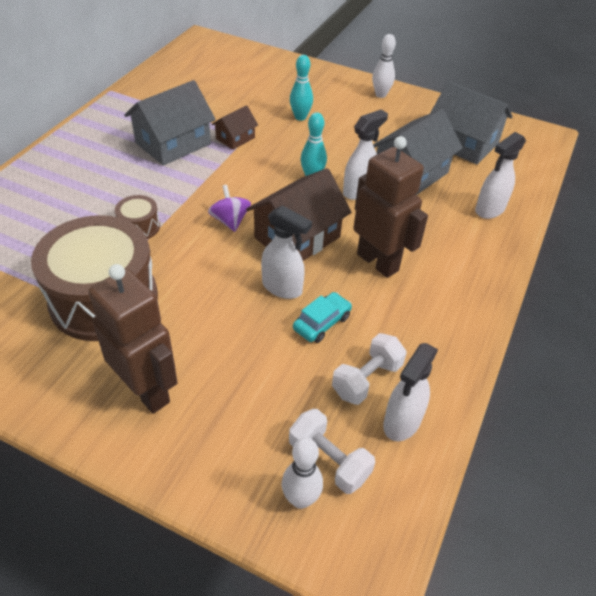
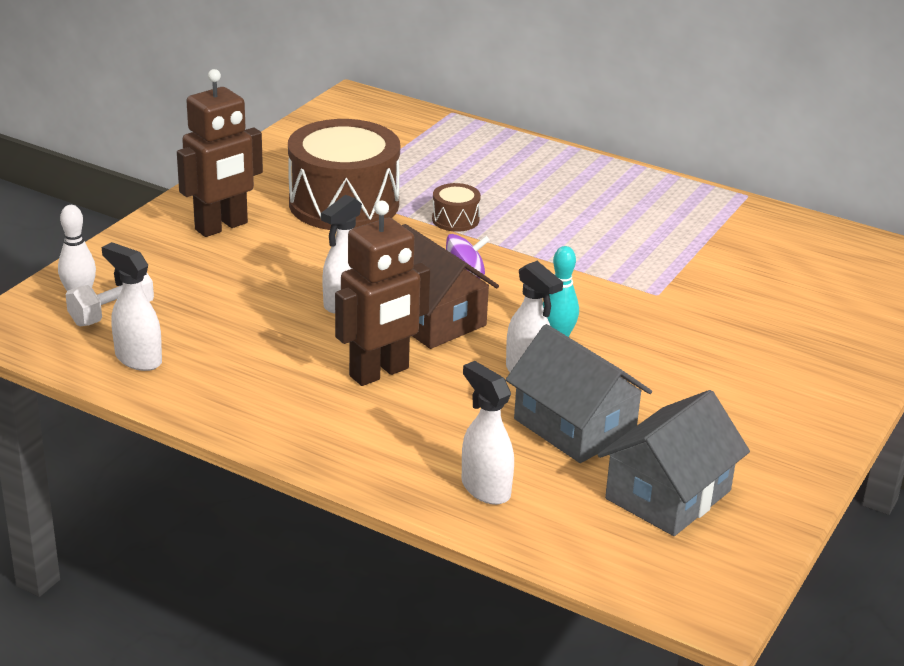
camera: 95 degrees right, 15 degrees down
grey house [124,80,216,166] -> none
brown house [212,106,258,150] -> none
turquoise bowling pin [290,55,313,121] -> none
turquoise car [293,292,352,343] -> none
white dumbbell [332,333,406,405] -> none
white bowling pin [372,34,396,98] -> none

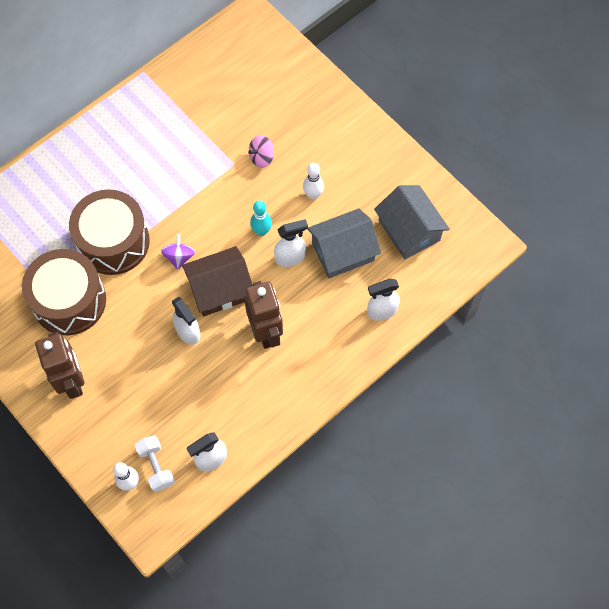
camera: 70 degrees left, 35 degrees up
brown drum [432,183,481,232] -> brown drum [69,189,150,275], size x2.35
none -> pink spinning top [248,135,274,168]
none -> white bowling pin [303,163,324,199]

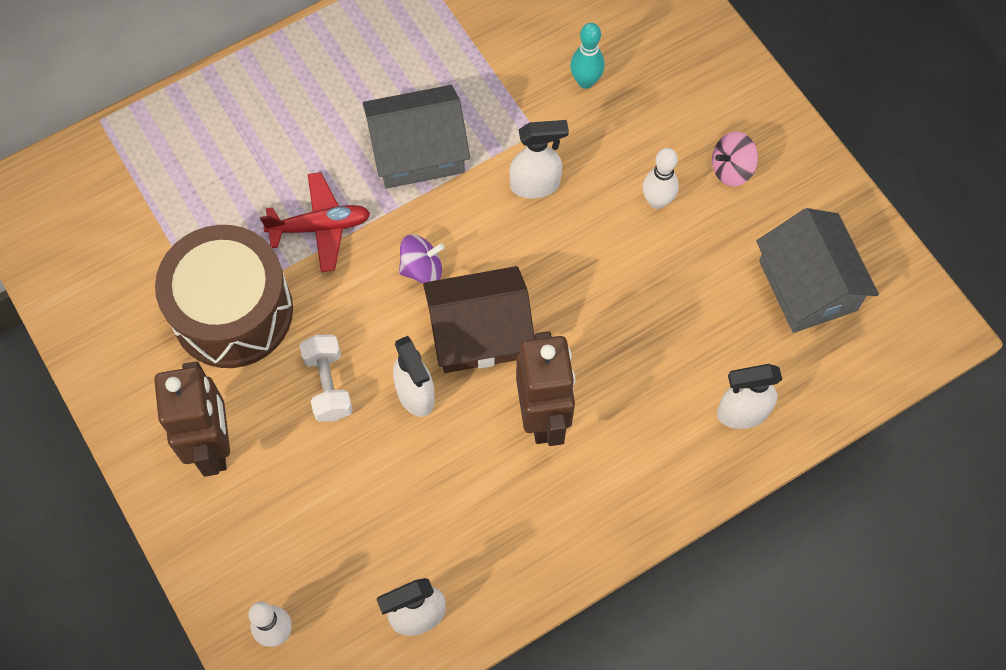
camera: 10 degrees right, 0 degrees up
brown drum [69,189,150,275] -> red plane [260,172,370,272]
white dumbbell [135,435,175,492] -> white dumbbell moved to [299,335,353,422]
purple spinning top [161,234,195,270] -> purple spinning top turned 60 degrees clockwise [399,235,444,283]
pink spinning top [248,135,274,168] -> pink spinning top moved to [712,132,758,186]
turquoise bowling pin [250,200,272,236] -> turquoise bowling pin moved to [570,23,605,89]
white spray bottle [274,219,308,267] -> white spray bottle moved to [510,120,569,199]
grey house [307,208,381,278] -> grey house moved to [363,85,470,189]

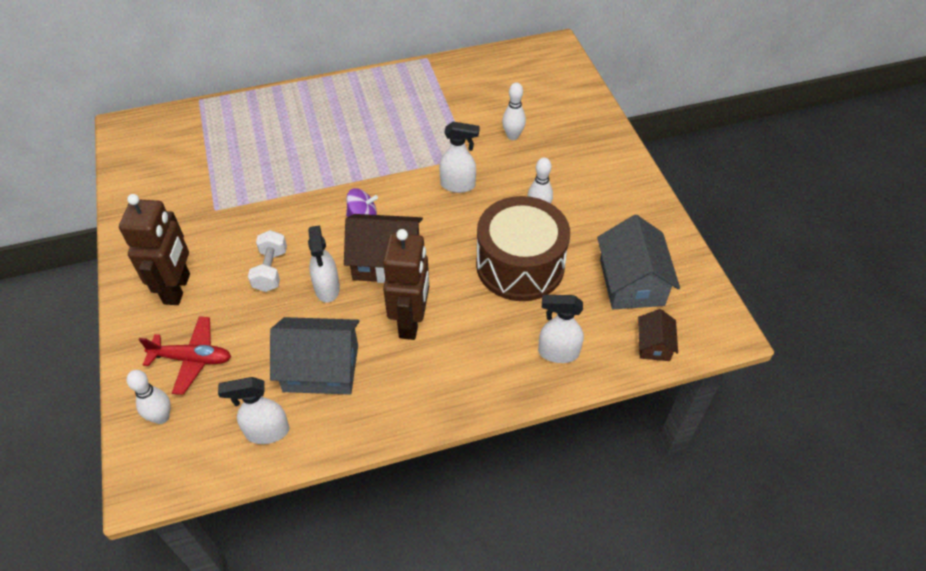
camera: 15 degrees right, 15 degrees down
brown drum [155,225,293,368] -> brown drum moved to [476,196,570,301]
red plane [260,172,370,272] -> red plane moved to [139,316,231,395]
grey house [363,85,470,189] -> grey house moved to [270,317,360,395]
turquoise bowling pin [570,23,605,89] -> white bowling pin [502,82,526,140]
pink spinning top [712,132,758,186] -> none
none -> brown house [638,309,678,361]

